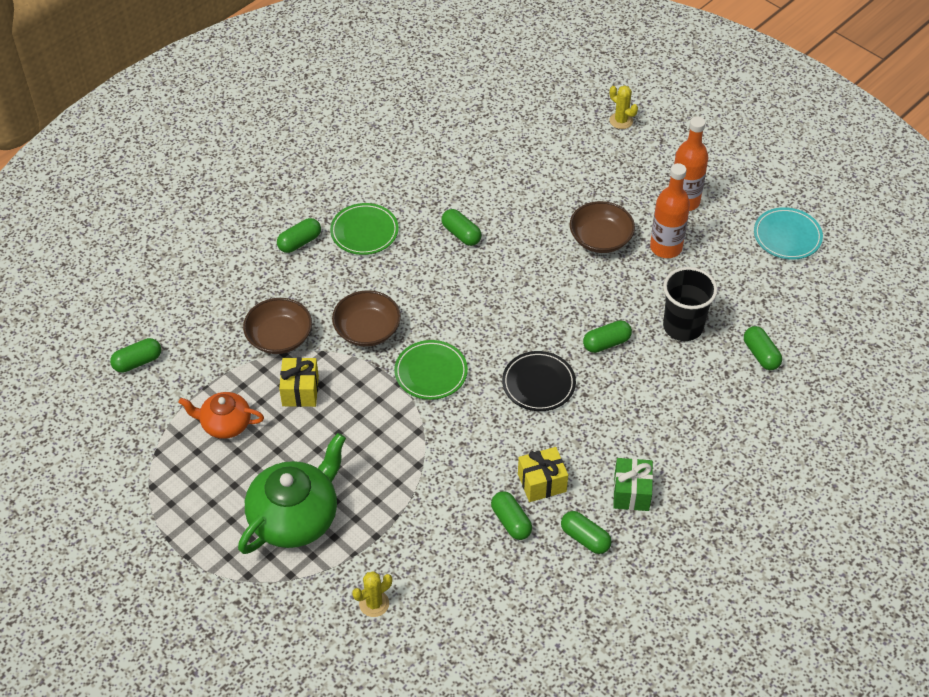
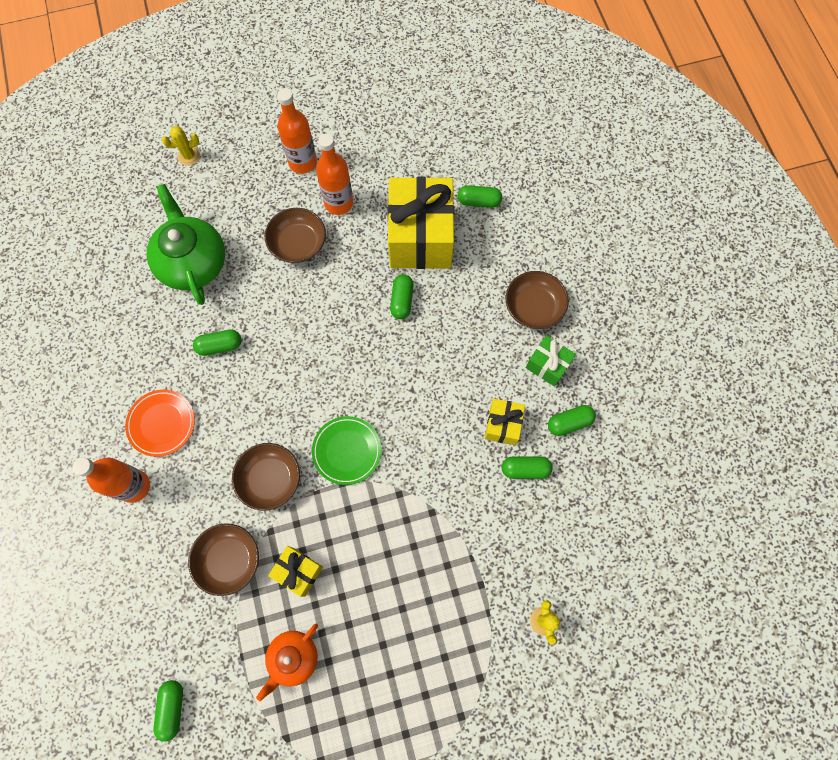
camera: 60 degrees left, 20 degrees up
green teapot [238,433,346,554] -> green teapot moved to [147,184,225,305]
green capsule [277,218,321,253] -> orange bottle [72,457,150,503]
green plate [330,203,398,255] -> orange plate [125,390,195,457]
black plate [502,351,576,411] -> none
black cup [663,267,718,341] -> yellow gift [388,177,455,269]
turquoise plate [754,207,823,260] -> none
none -> brown bowl [505,271,569,329]

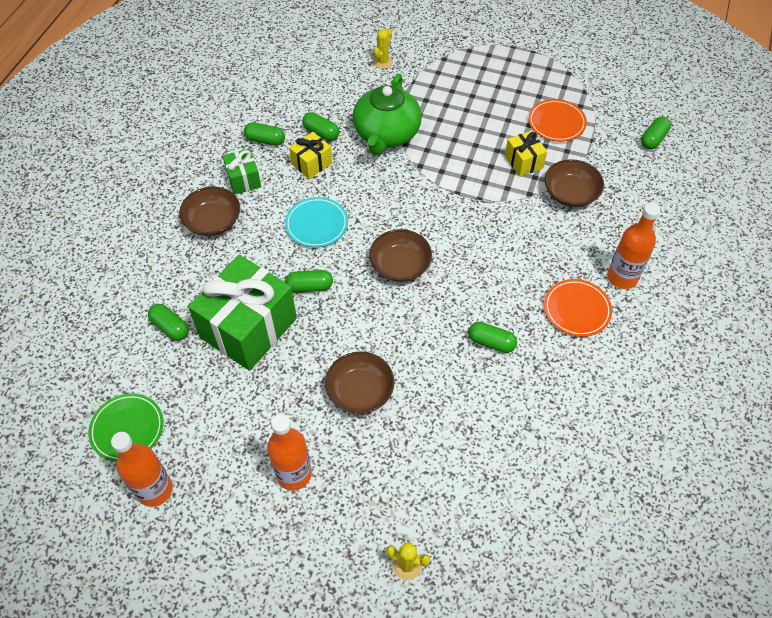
camera: 145 degrees left, 15 degrees down
green teapot [147,184,225,305] -> green teapot moved to [353,74,422,155]
brown bowl [232,443,300,511] -> brown bowl moved to [369,229,432,282]
orange teapot [256,624,318,701] -> orange plate [528,99,587,142]
green plate [312,416,381,485] -> green plate moved to [88,393,163,462]
orange bottle [316,133,353,215] -> orange bottle moved to [111,432,173,507]
yellow gift [388,177,455,269] -> green gift [188,255,297,371]
green capsule [390,274,414,319] -> green capsule turned 45 degrees clockwise [285,270,333,293]
none -> turquoise plate [285,197,348,248]

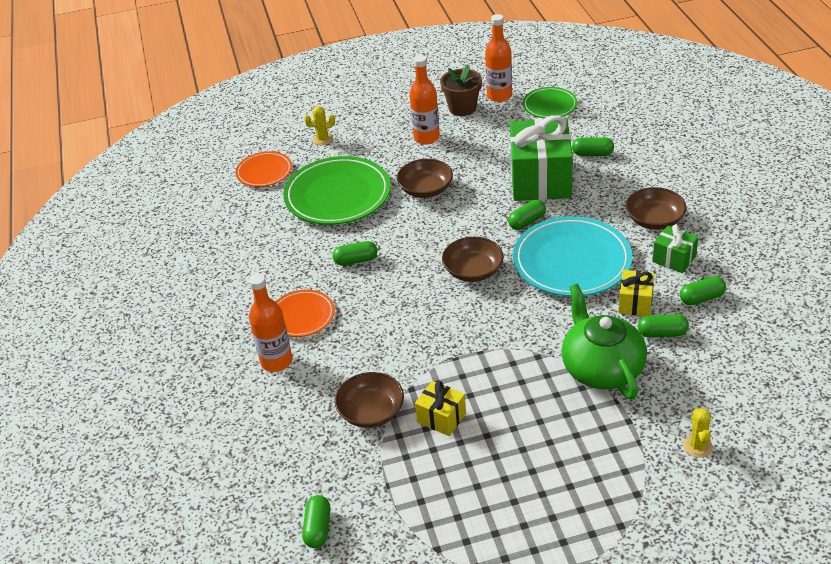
camera: 150 degrees right, 15 degrees down
turquoise plate [285,197,348,248] -> turquoise plate [513,216,632,297], size x1.82
orange plate [528,99,587,142] -> orange plate moved to [235,151,292,187]
none -> green plate [283,156,391,225]
none -> brown flower pot [440,65,482,116]

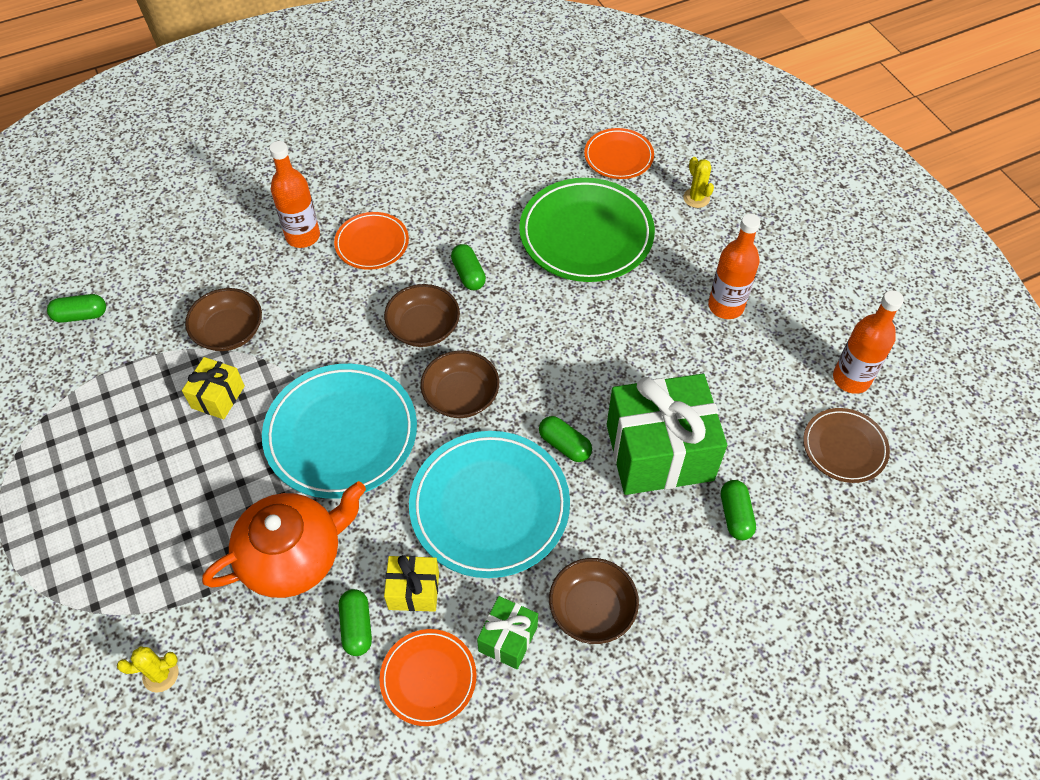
camera: 75 degrees right, 15 degrees up
brown bowl [397,159,453,198] -> brown bowl moved to [384,284,460,347]
brown flower pot [440,65,482,116] -> none
green plate [523,87,578,118] -> brown plate [803,408,890,483]
green teapot [562,284,647,399] -> orange teapot [202,481,366,598]
green capsule [680,276,726,305] -> orange plate [379,629,477,726]
none -> turquoise plate [262,364,417,499]

